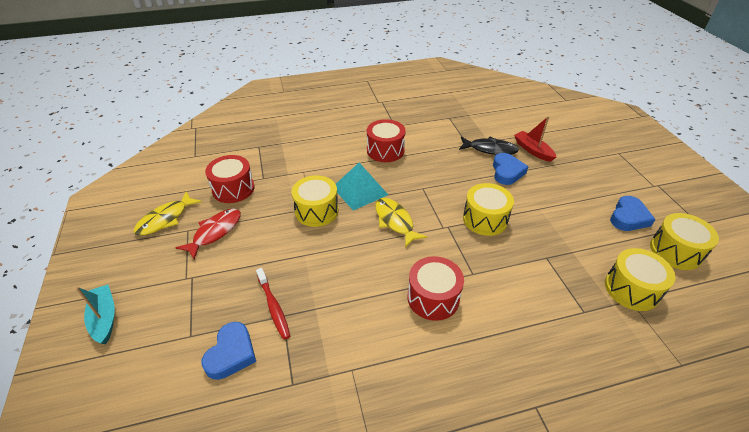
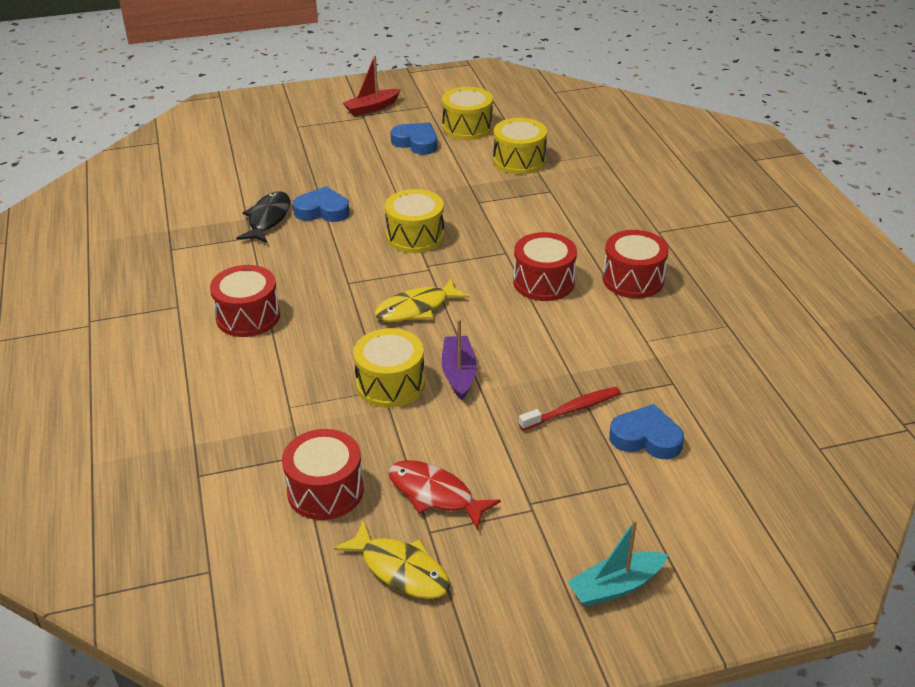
camera: 90 degrees left, 5 degrees down
turquoise pyramid [336,163,388,211] -> none
red boat [514,116,557,162] -> red boat moved to [343,56,401,116]
none -> purple boat [442,319,477,400]
none -> red drum [603,230,669,298]

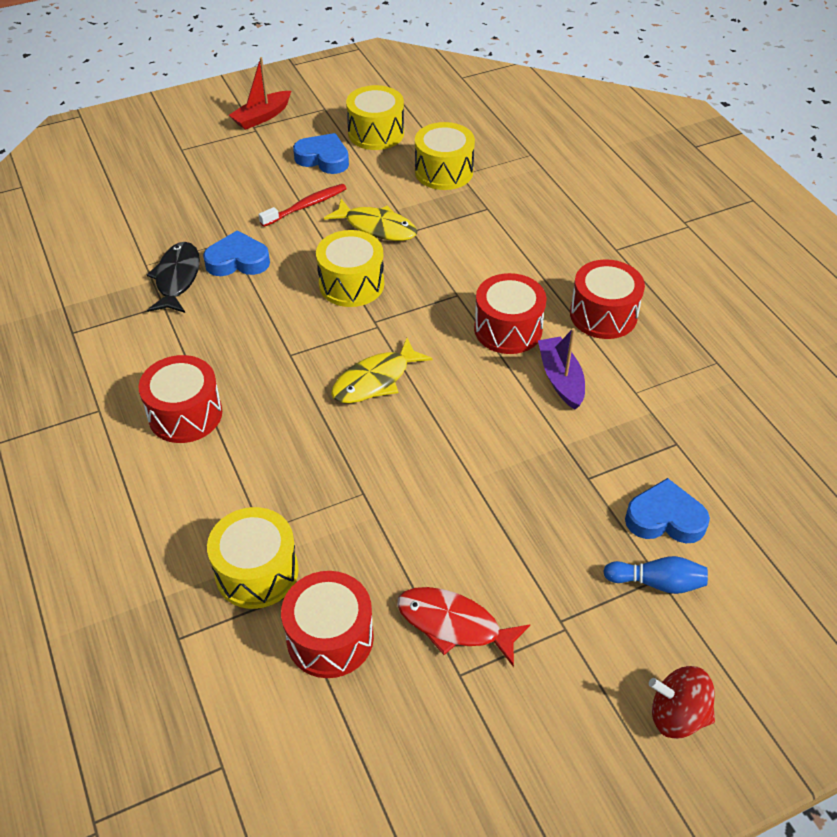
camera: 10 degrees left, 10 degrees up
yellow fish [334,520,450,599] -> yellow fish moved to [324,199,417,241]
yellow drum [353,328,425,408] -> yellow drum moved to [207,507,299,609]
purple boat [442,319,477,400] -> purple boat moved to [538,328,585,410]
red toothbrush [519,387,621,431] -> red toothbrush moved to [259,184,347,227]
turquoise boat [567,520,668,607] -> red spinning top [649,666,715,739]
none -> blue bowling pin [603,556,708,594]

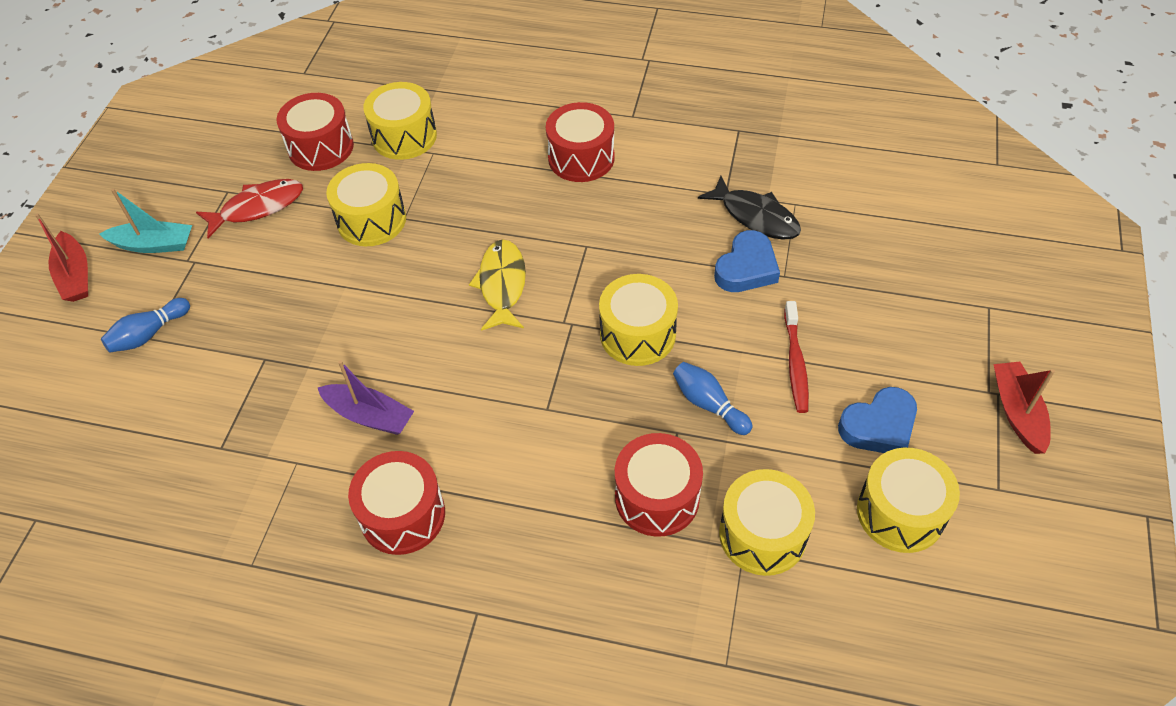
camera: 130 degrees right, 5 degrees up
yellow fish [324,199,417,241] -> blue bowling pin [673,362,753,435]
red drum [474,273,547,354] -> red drum moved to [615,433,703,537]
blue heart [625,478,710,543] -> none
red spinning top [649,666,715,739] -> red boat [35,213,88,302]
none -> turquoise boat [99,189,192,253]
none -> yellow drum [326,163,406,246]

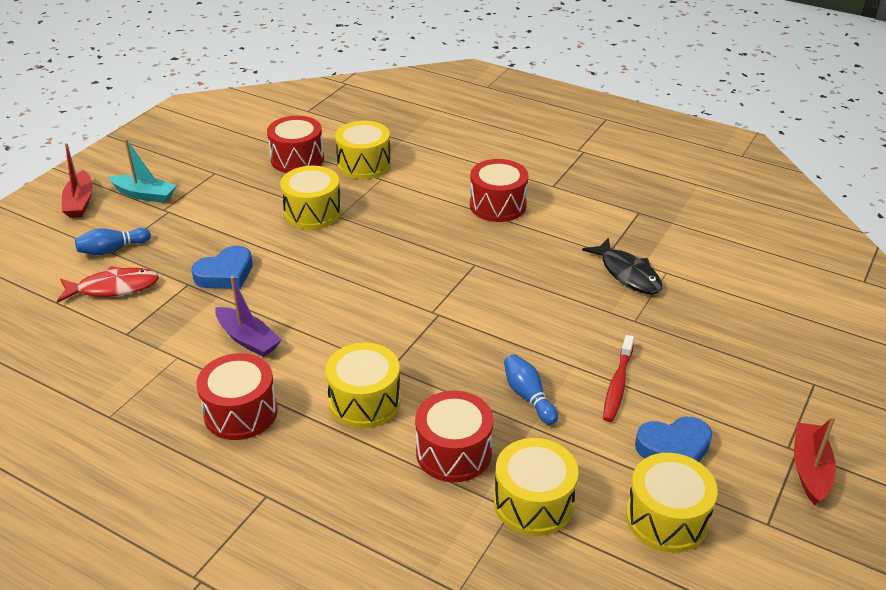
camera: 15 degrees right, 15 degrees down
red fish [196,179,303,238] -> red fish moved to [57,266,159,303]
yellow fish [469,239,526,331] -> none
yellow drum [599,274,678,366] -> yellow drum moved to [325,343,401,428]
blue heart [714,230,780,292] -> blue heart moved to [191,246,253,289]

